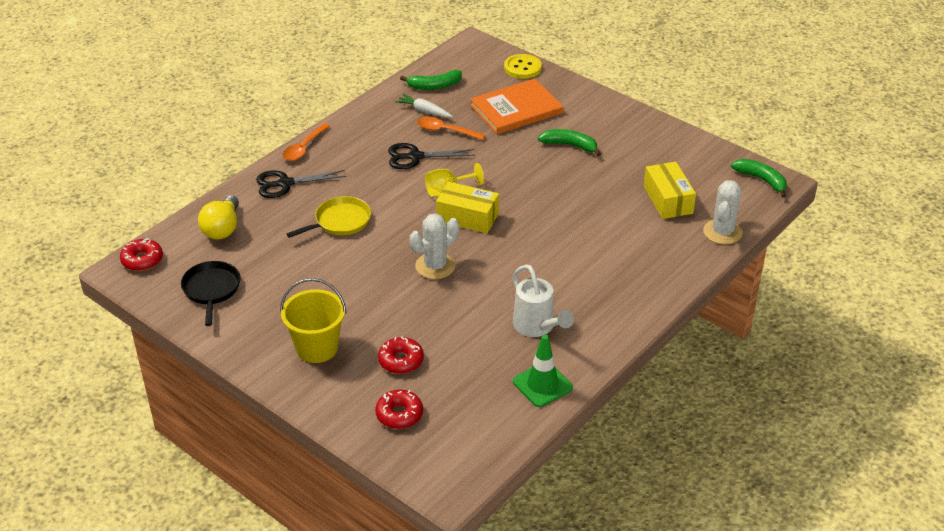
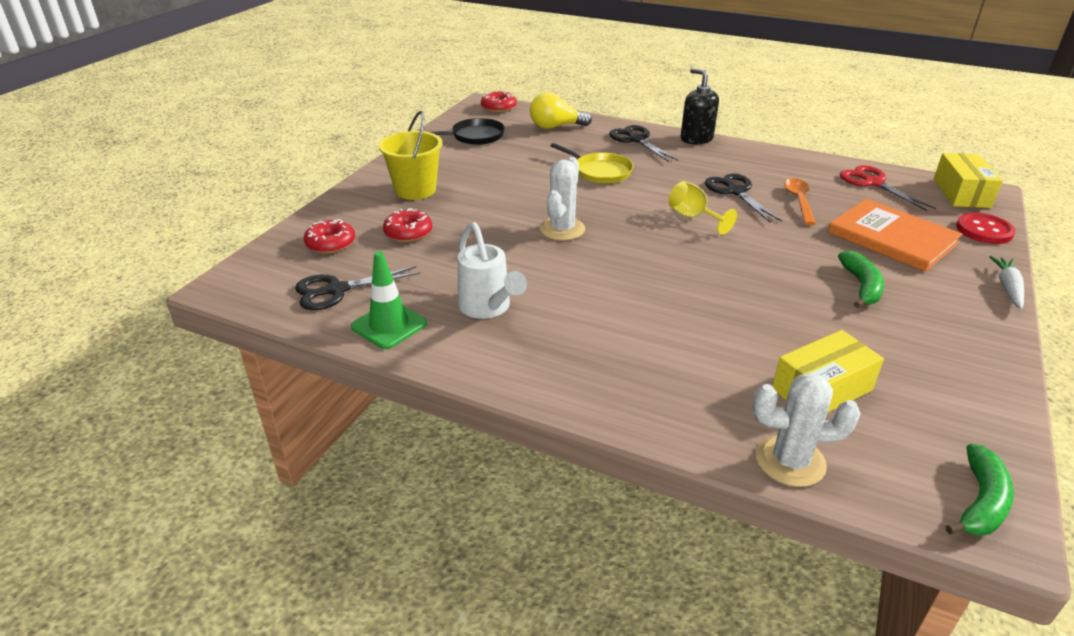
camera: 75 degrees right, 5 degrees down
orange spoon [282,123,330,161] -> black soap dispenser [681,68,719,145]
white carrot [395,94,453,118] -> white carrot moved to [989,256,1024,309]
green banana [400,70,462,90] -> red scissors [840,165,936,211]
white cactus [410,213,459,279] -> white cactus turned 75 degrees clockwise [540,157,585,241]
yellow box [436,182,499,233] -> yellow box moved to [933,153,1003,208]
yellow button [504,54,542,79] -> red button [956,213,1016,244]
white watering can [513,264,574,337] -> white watering can turned 75 degrees counterclockwise [458,222,527,319]
none -> black scissors [295,266,420,310]

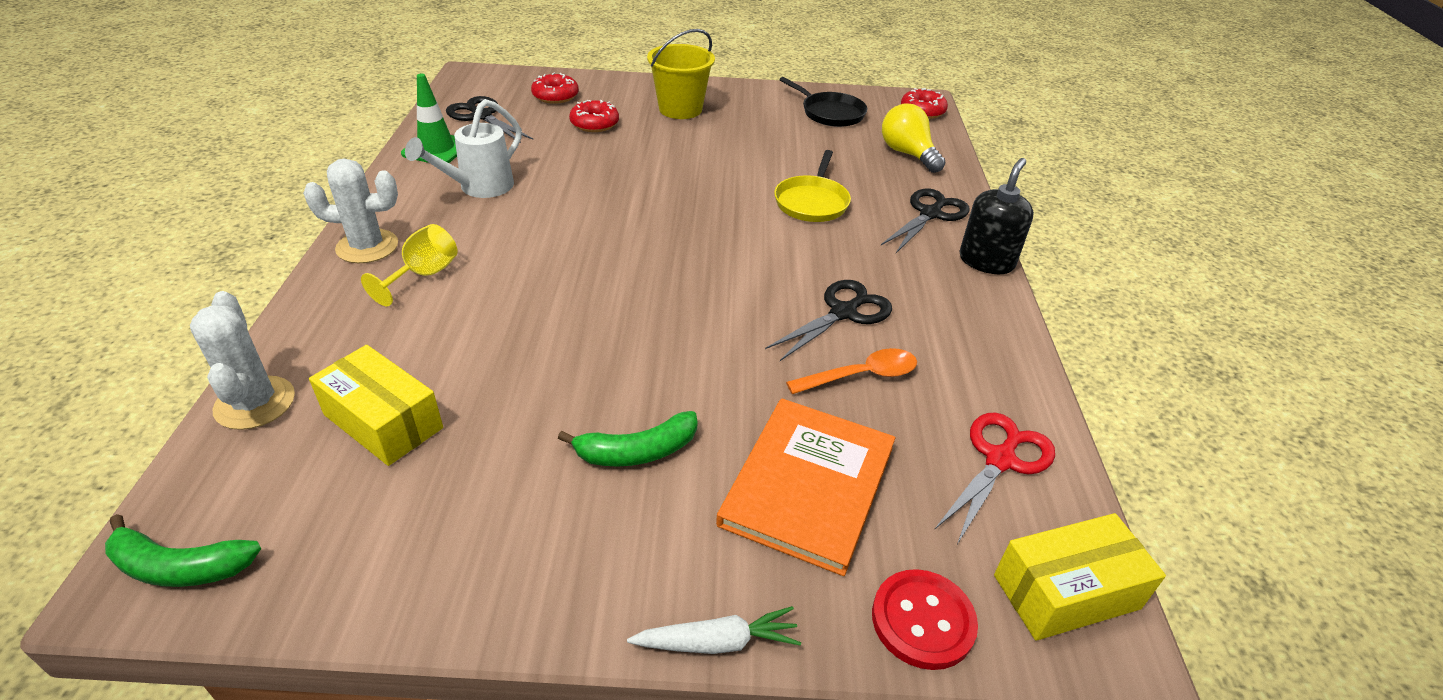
camera: 65 degrees right, 5 degrees up
white cactus [540,157,585,241] -> white cactus moved to [303,159,398,263]
yellow goblet [668,181,737,235] -> yellow goblet moved to [361,224,458,306]

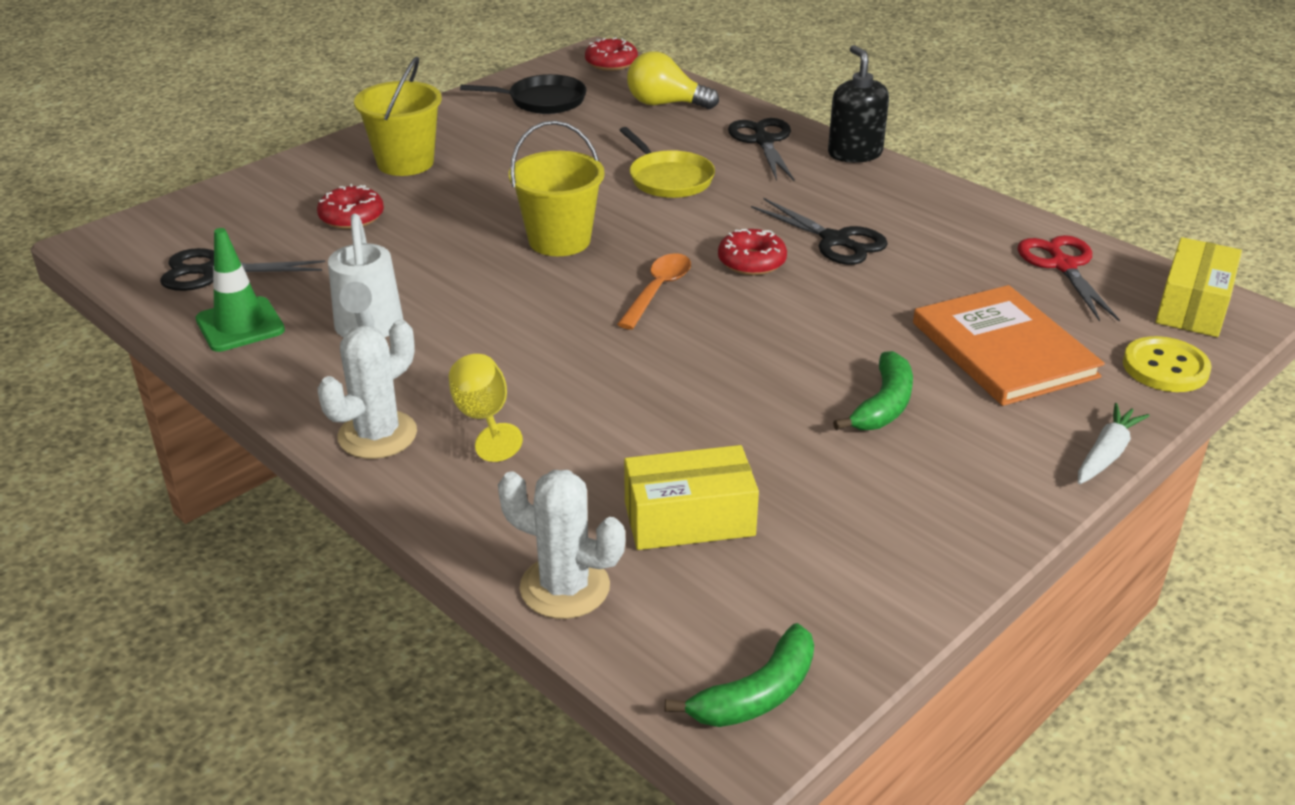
camera: 45 degrees left, 5 degrees down
red donut [531,73,579,104] -> red donut moved to [718,229,787,275]
black scissors [765,280,892,361] -> black scissors turned 135 degrees clockwise [751,198,888,265]
orange spoon [786,348,917,394] -> orange spoon moved to [617,253,691,330]
red button [872,569,978,670] -> yellow button [1123,336,1212,392]
none -> yellow bucket [509,121,605,256]

